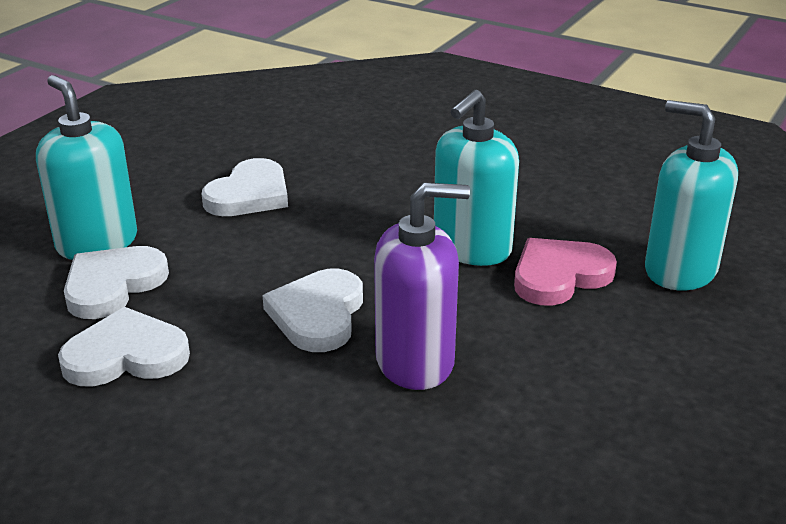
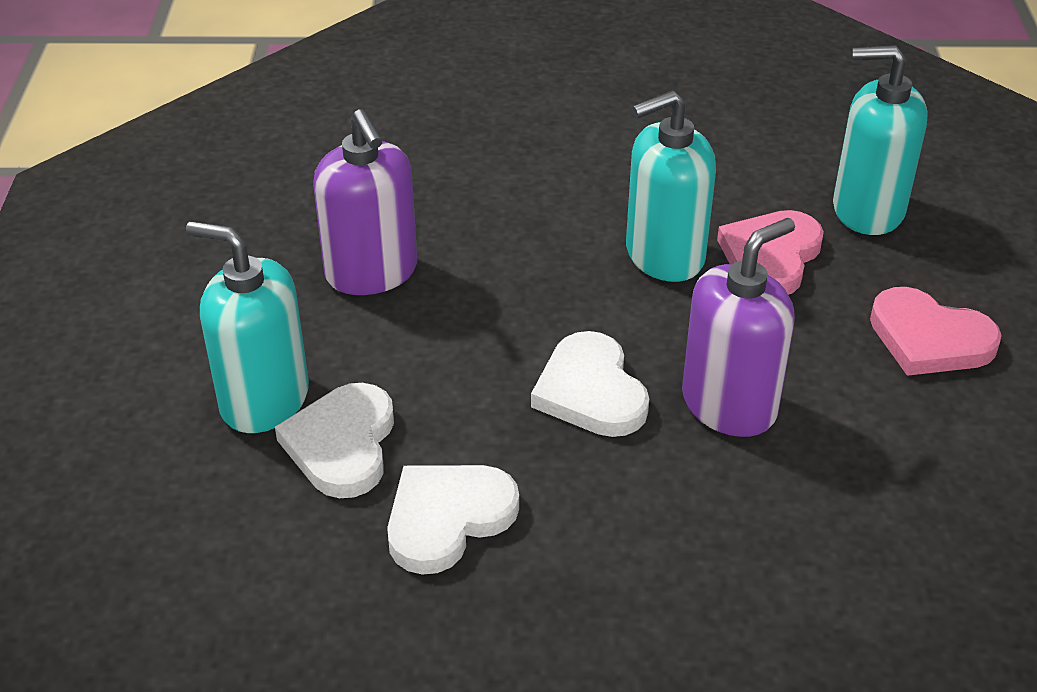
camera: 30 degrees left, 10 degrees up
white heart [202,158,288,216] -> purple soap dispenser [313,109,417,295]
turquoise soap dispenser [434,90,519,266] -> turquoise soap dispenser turned 60 degrees clockwise [626,91,716,282]
none -> pink heart [870,287,1002,376]

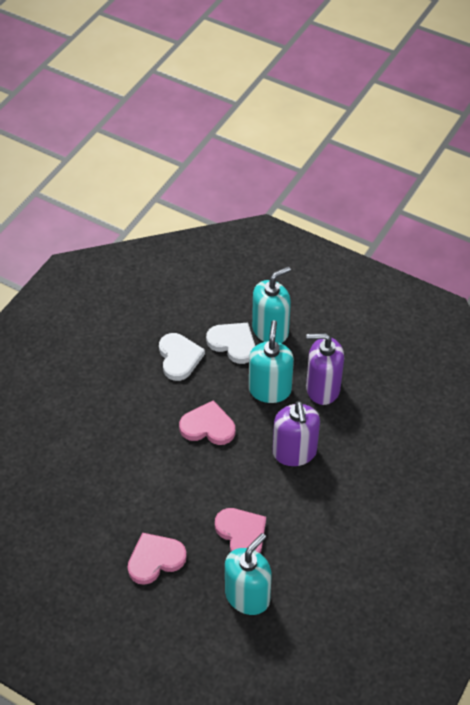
camera: 120 degrees right, 10 degrees up
white heart [531,331,649,437] -> pink heart [179,400,235,445]
turquoise soap dispenser [626,91,716,282] -> turquoise soap dispenser moved to [249,320,294,403]
purple soap dispenser [682,218,795,437] -> purple soap dispenser moved to [273,401,320,466]

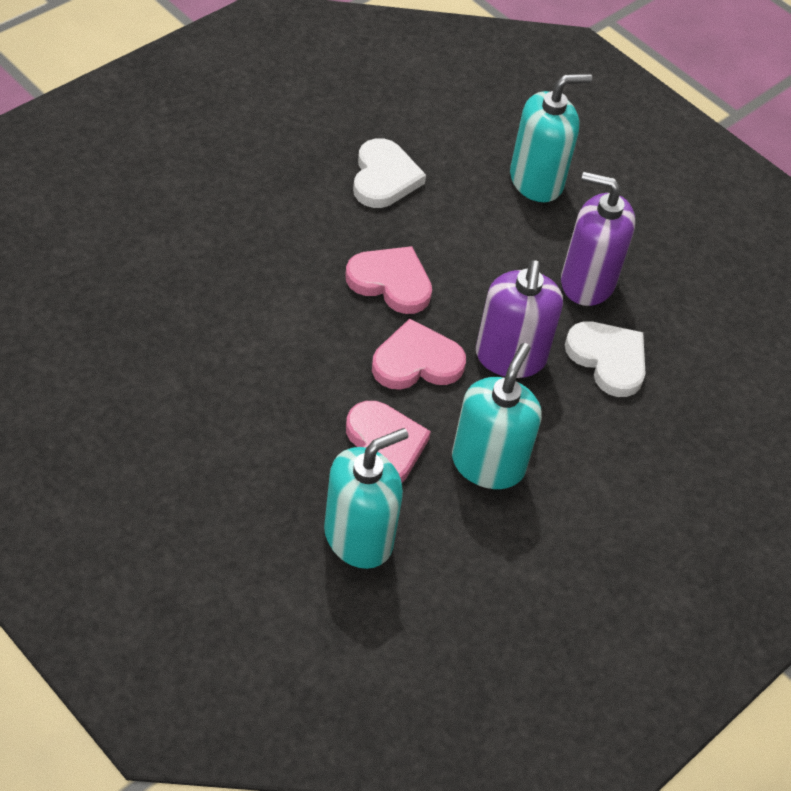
camera: 10 degrees right, 0 degrees up
pink heart [128,533,187,585] -> pink heart moved to [372,319,466,390]
white heart [206,323,255,364] -> white heart moved to [565,321,645,397]
turquoise soap dispenser [249,320,294,403] -> turquoise soap dispenser moved to [452,343,542,489]

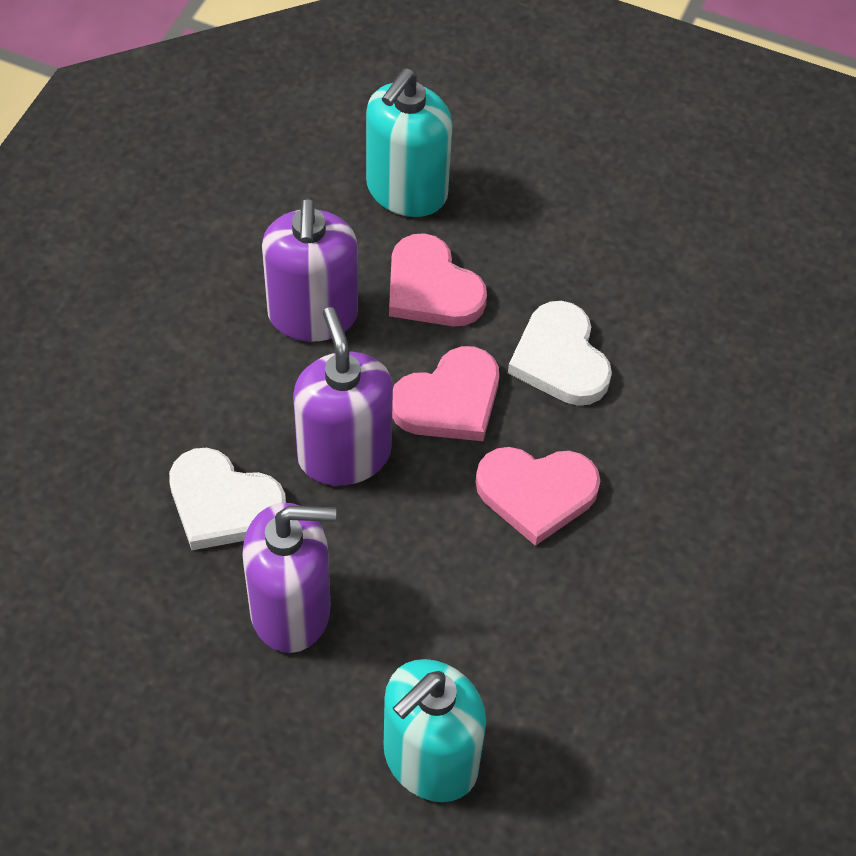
camera: 160 degrees right, 5 degrees up
white heart [353,138,426,208] -> white heart moved to [508,301,612,406]
turquoise soap dispenser [452,343,542,489] -> purple soap dispenser [262,198,358,342]

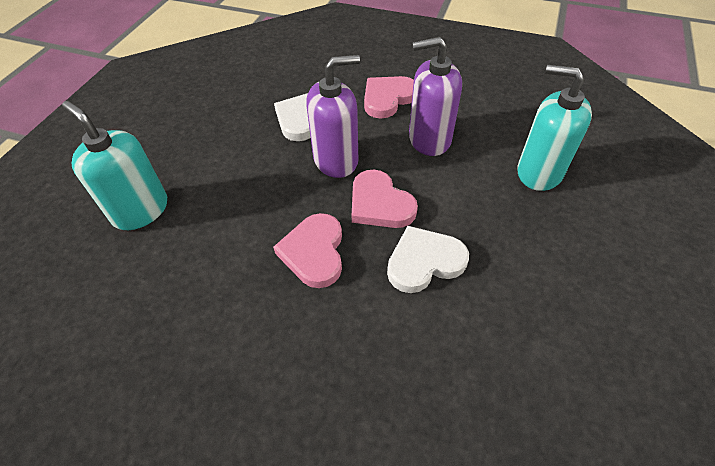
camera: 90 degrees right, 5 degrees down
purple soap dispenser [242,503,336,653] -> none
pink heart [389,233,487,326] -> pink heart moved to [364,76,414,118]

